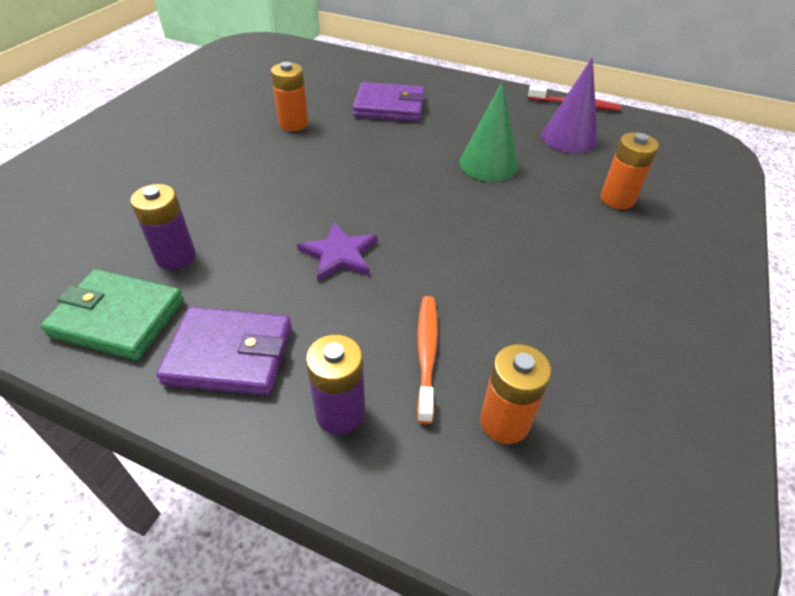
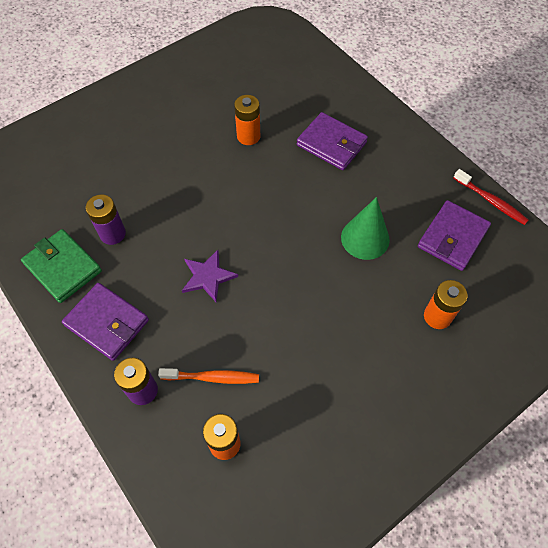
camera: 30 degrees right, 15 degrees up
orange toothbrush [417,296,438,424] -> orange toothbrush turned 60 degrees clockwise [158,368,259,384]
purple cone [542,58,598,153] -> purple wallet [418,200,491,271]

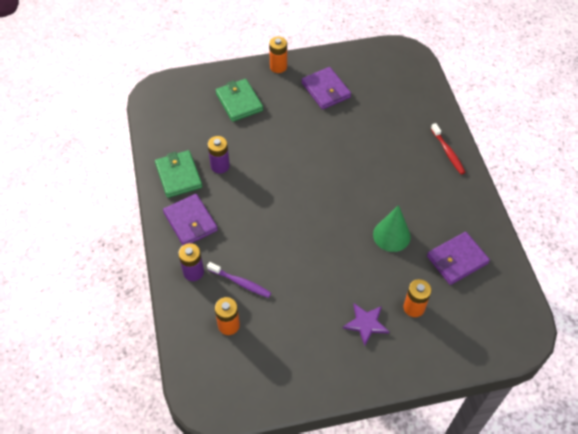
camera: 25 degrees right, 5 degrees down
orange toothbrush [158,368,259,384] -> purple toothbrush [207,262,271,298]
purple star [182,250,238,302] -> purple star moved to [343,303,389,346]
orange battery [234,95,260,145] -> orange battery moved to [269,37,287,73]
purple wallet [297,112,368,170] -> purple wallet moved to [302,67,351,110]
red toothbrush [453,169,529,225] -> red toothbrush moved to [431,123,466,175]
none -> green wallet [216,79,263,122]

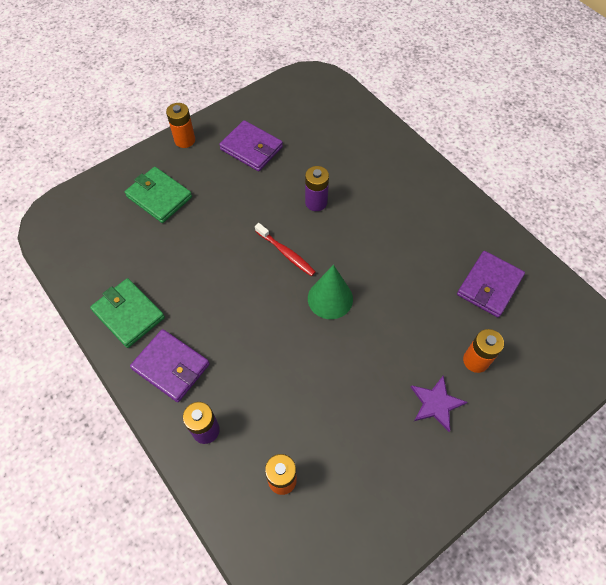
camera: 25 degrees left, 5 degrees up
purple toothbrush [207,262,271,298] -> none
purple battery [208,136,230,174] -> purple battery moved to [305,166,329,211]
green cone [373,205,411,252] -> green cone moved to [308,265,353,319]
red toothbrush [431,123,466,175] -> red toothbrush moved to [255,223,316,276]

